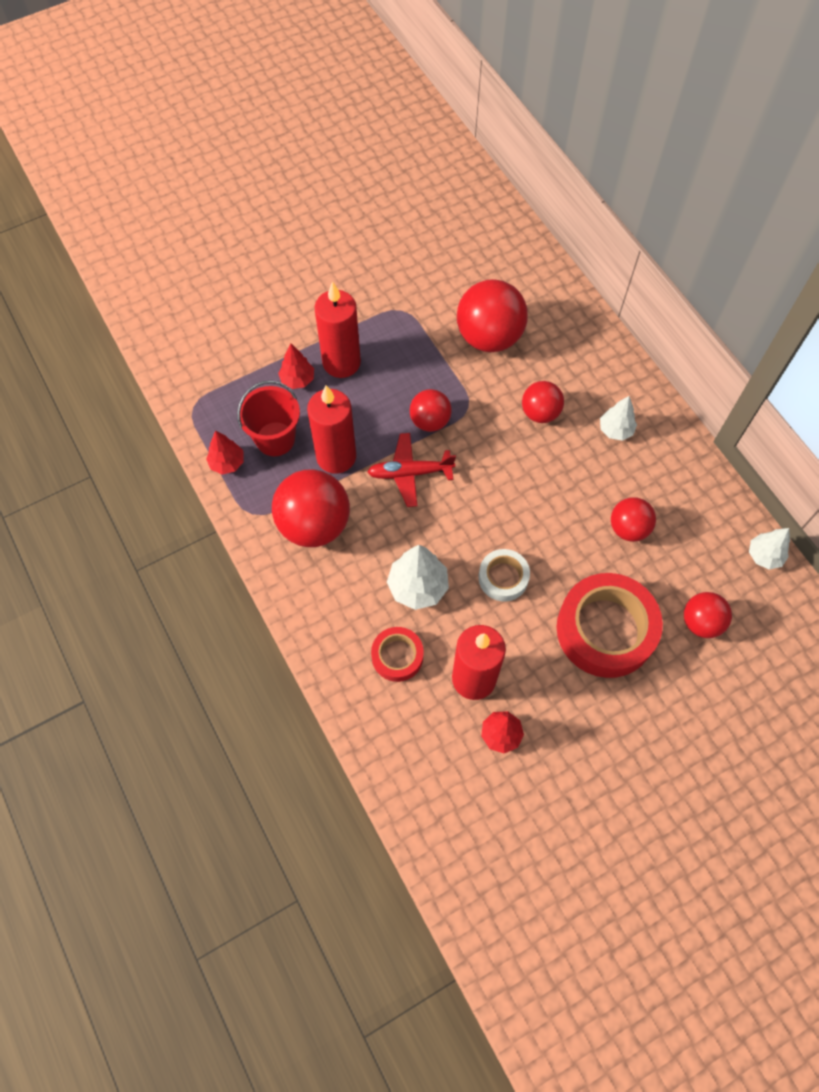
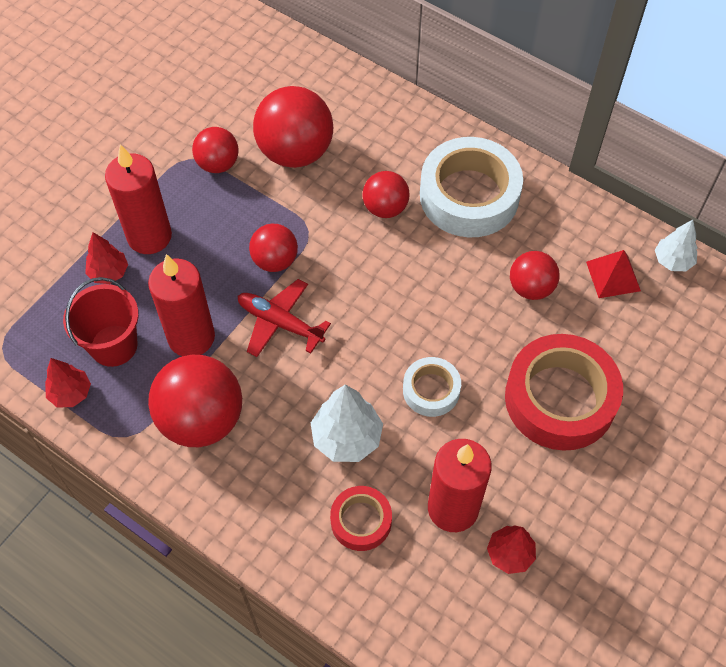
camera: 25 degrees left, 5 degrees down
red plane [367,433,456,507] -> red plane turned 60 degrees clockwise [238,279,331,357]
white tree [600,396,637,441] -> white tape [420,137,523,237]
red ball [684,592,732,638] -> red ball moved to [192,127,239,173]
none -> red pyramid [586,250,641,298]

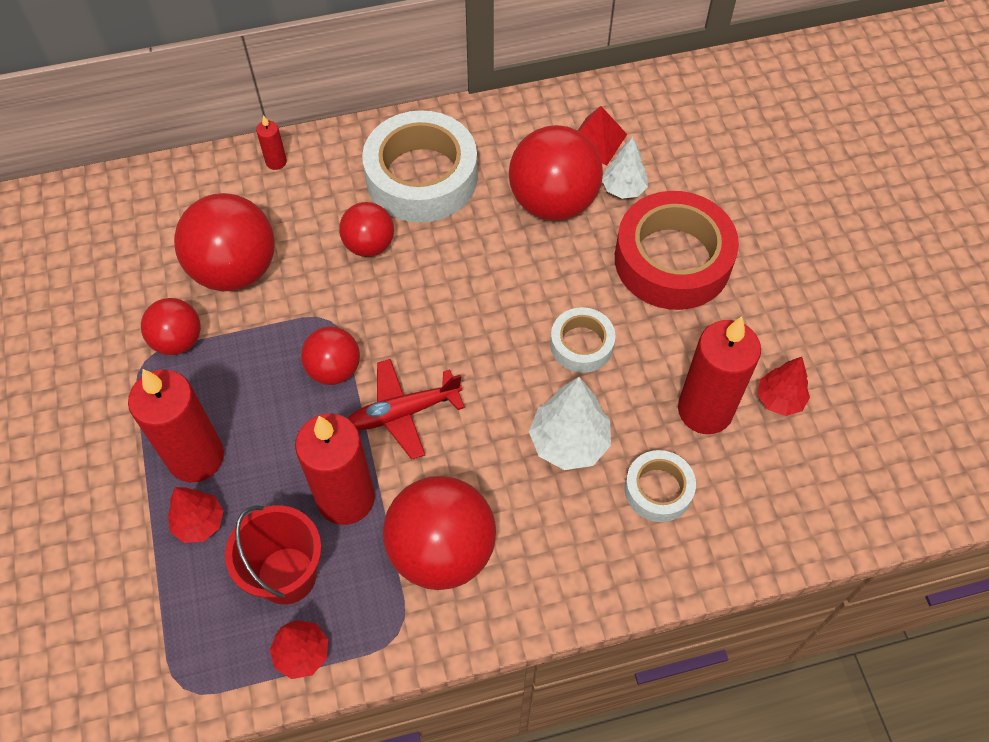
camera: 50 degrees left, 0 degrees up
red tape [330,486,392,551] -> white tape [624,450,696,522]
red ball [510,251,560,300] -> red ball [509,125,603,221], size x1.73
white tree [655,220,697,271] -> white tree moved to [602,136,648,199]
none -> red candle [256,115,287,170]

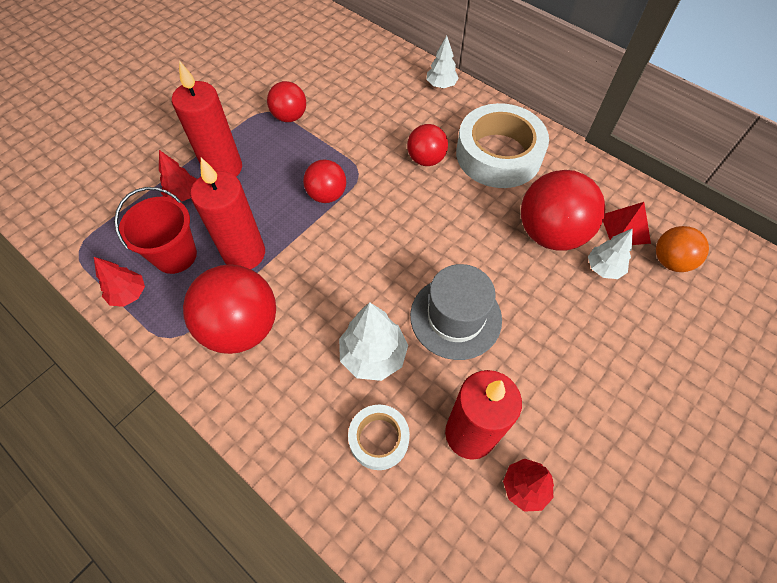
camera: 55 degrees right, 0 degrees up
red ball [174,193,275,291] -> none
red candle [256,115,287,170] -> white tree [426,36,459,88]
red plane [348,359,465,460] -> none
white tape [550,307,615,373] -> grey hat [410,264,502,360]
red tape [615,191,739,310] -> none
none -> orange ball [656,226,709,272]

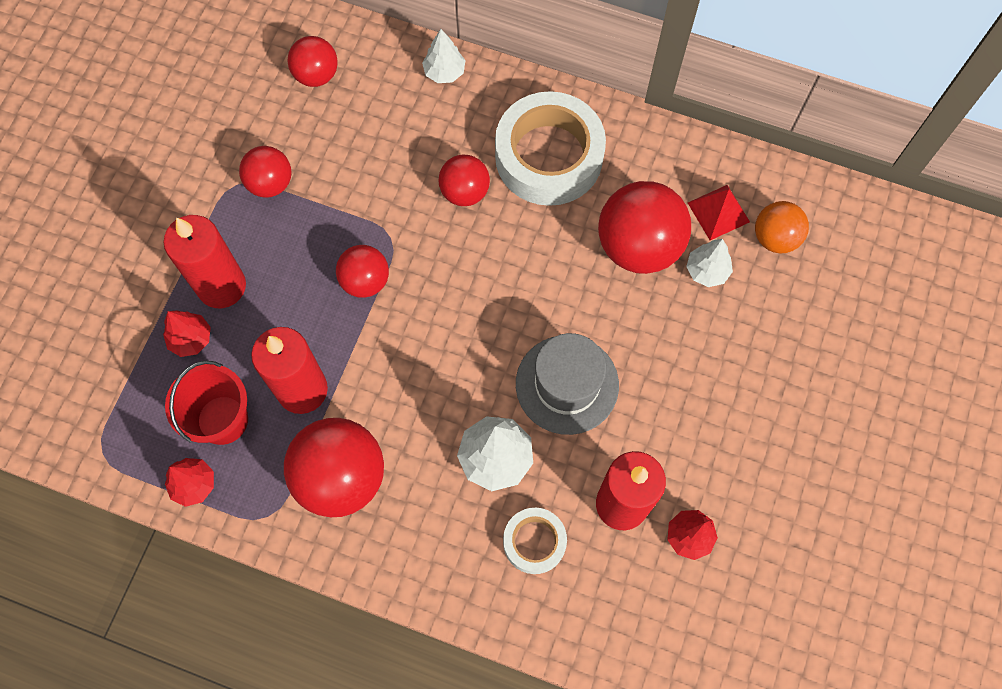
camera: 20 degrees left, 10 degrees up
none -> red ball [287,36,338,87]

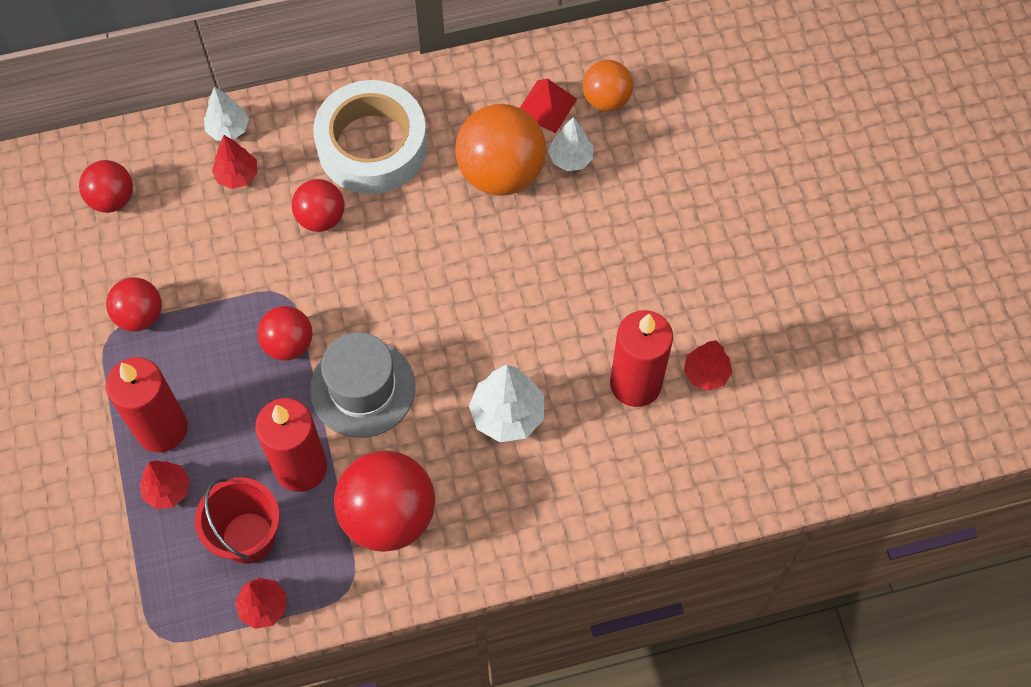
camera: 35 degrees left, 5 degrees down
white tape [503,508,567,574] -> none
grey hat [516,333,619,435] -> grey hat moved to [310,332,415,438]
red ball [598,181,691,274] -> orange ball [455,104,546,196]
none -> red tree [212,135,257,189]

